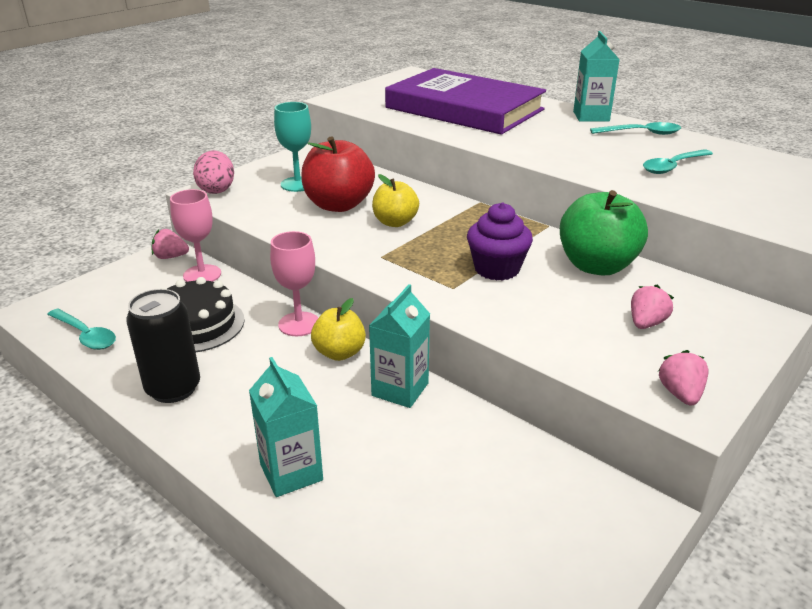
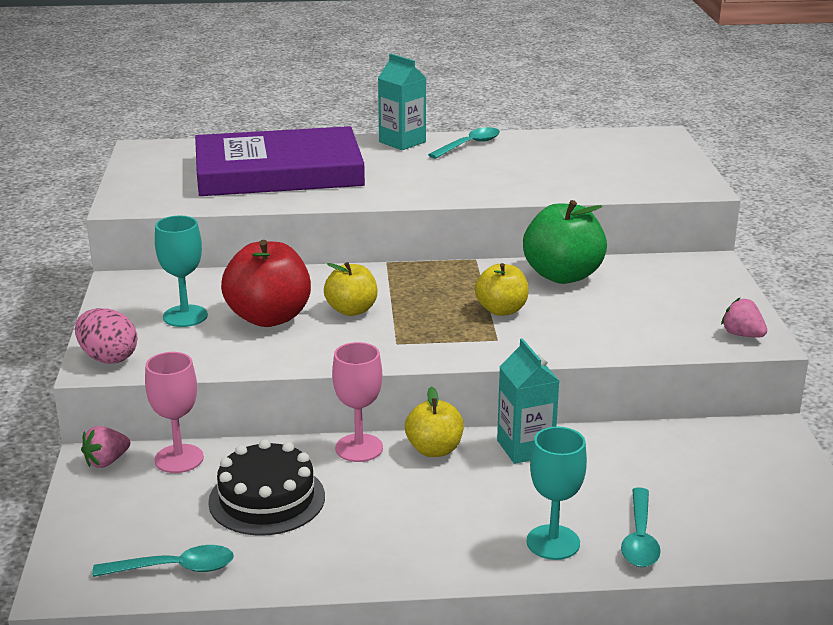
camera: 45 degrees left, 5 degrees down
black can [126,289,200,403] -> none
turquoise carton [249,357,323,497] -> turquoise goblet [527,427,587,560]
purple cupcake [467,203,533,281] -> yellow apple [475,263,529,316]
pink strawberry [631,285,674,329] -> none
turquoise spoon [643,149,713,174] -> turquoise spoon moved to [621,487,661,567]

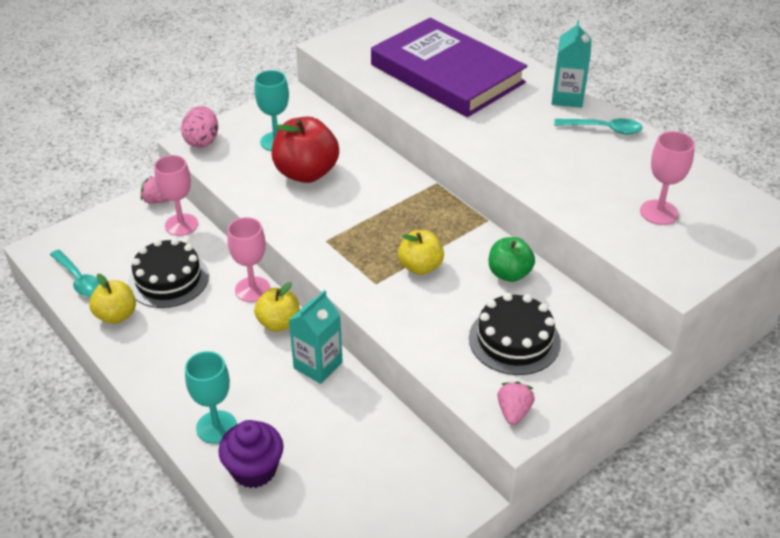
camera: 55 degrees right, 15 degrees up
yellow apple [324,262,378,316] -> yellow apple moved to [89,274,136,324]
green apple [523,200,607,284] -> green apple [489,237,535,282], size x0.62
turquoise spoon [621,487,661,567] -> purple cupcake [218,420,284,488]
none -> black cake [469,293,561,375]
none -> pink goblet [640,131,695,225]

